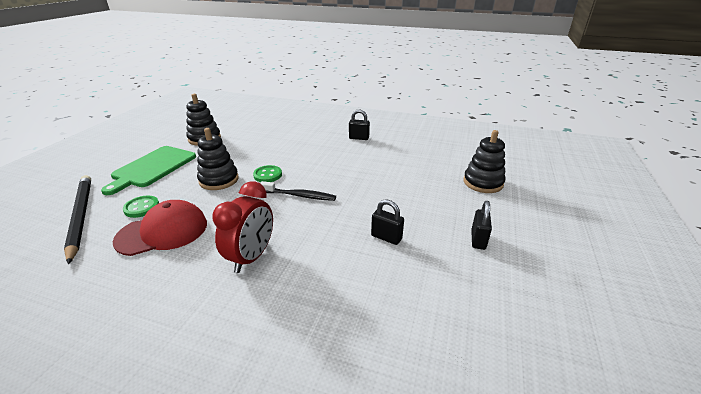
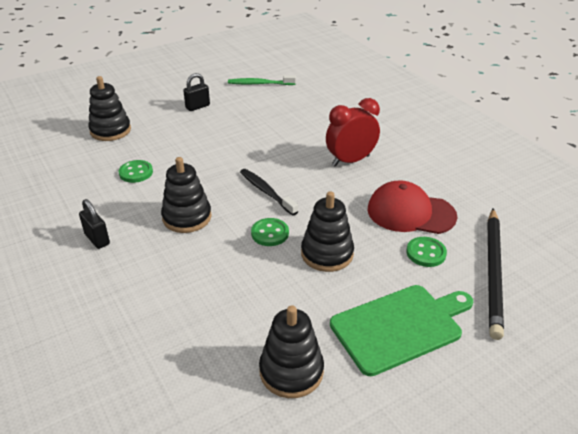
camera: 140 degrees left, 5 degrees up
black padlock [371,199,404,245] -> none
none -> green button [119,160,153,183]
none -> black stacking toy [161,157,212,233]
none -> green toothbrush [228,75,296,85]

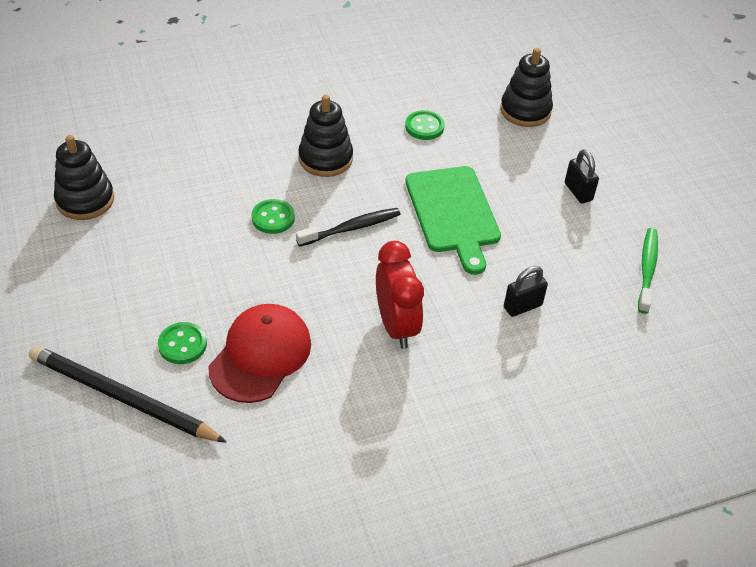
camera: 100 degrees right, 10 degrees up
black padlock [79,199,110,249] -> black padlock moved to [504,266,548,317]
black stacking toy [301,191,354,272] -> none
green cutting board [330,285,473,376] -> green cutting board moved to [405,166,501,275]

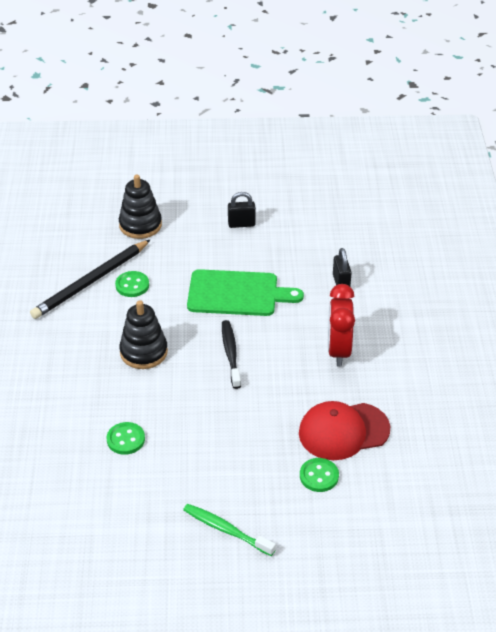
camera: 70 degrees left, 5 degrees down
black pencil [29,345,227,443] -> black pencil moved to [30,240,150,319]
black stacking toy [54,135,114,220] -> none
red cap [209,304,311,403] -> red cap turned 60 degrees counterclockwise [299,401,390,460]
green button [252,199,295,234] -> green button moved to [107,422,145,455]
red clock [376,241,424,349] -> red clock turned 90 degrees counterclockwise [328,284,355,367]
green toothbrush [638,228,658,314] -> green toothbrush moved to [183,504,276,556]

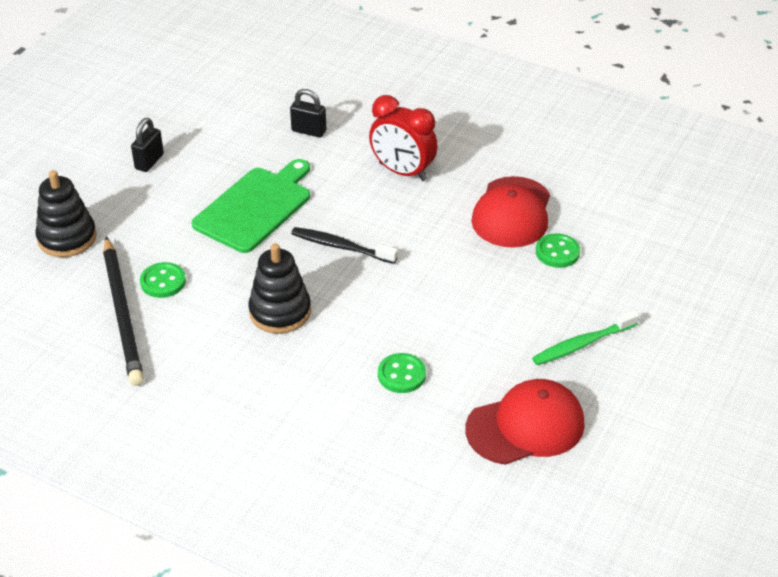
camera: 60 degrees left, 0 degrees up
none -> red cap [465,379,585,465]

